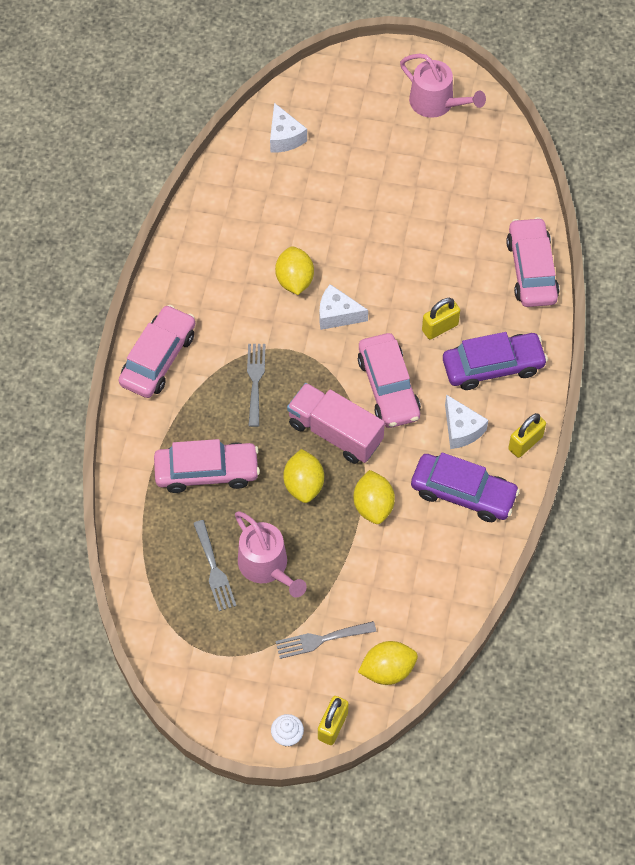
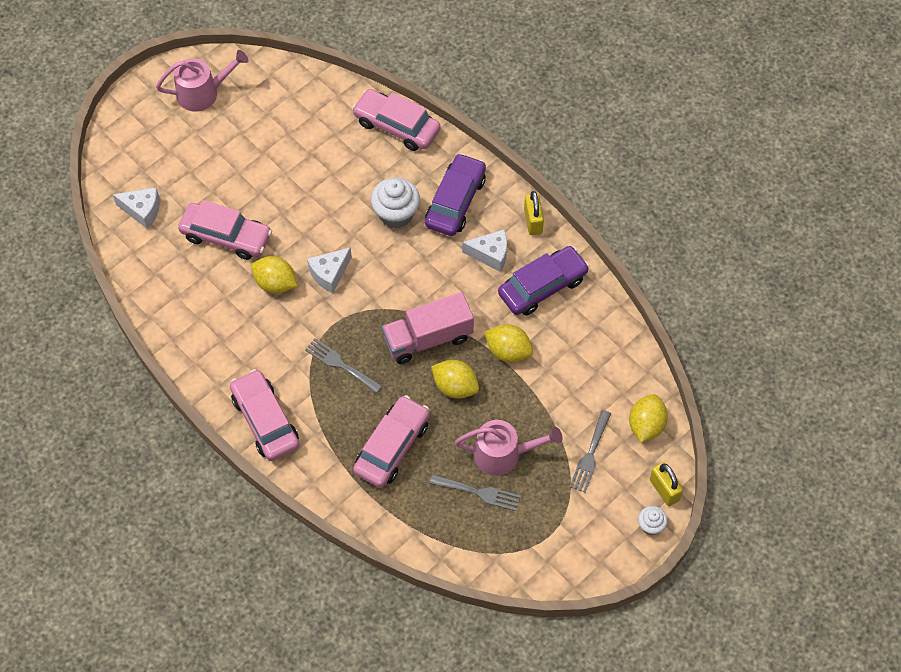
camera: 55 degrees left, 0 degrees up
pink car [358,333,421,428] -> pink car moved to [178,200,272,260]
yellow padlock [422,298,460,340] -> white cupcake [371,177,420,229]

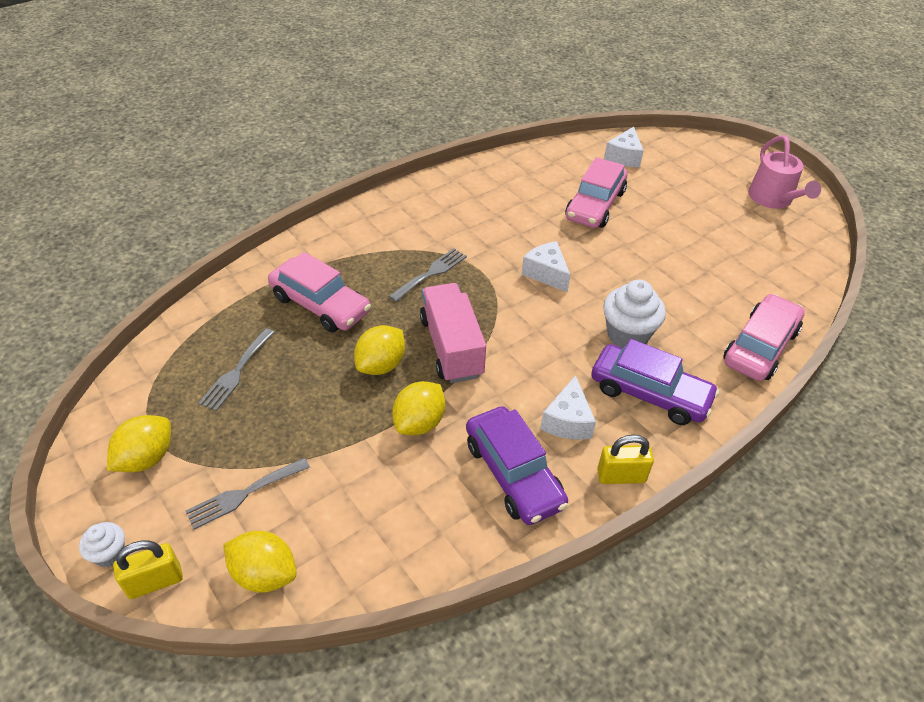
camera: 95 degrees right, 15 degrees down
pink car [230,369,299,461] -> none
yellow lemon [251,256,298,294] -> yellow lemon moved to [107,415,171,472]
pink watering can [455,420,562,476] -> none
grey fork [570,410,611,493] -> grey fork turned 60 degrees counterclockwise [185,458,310,530]

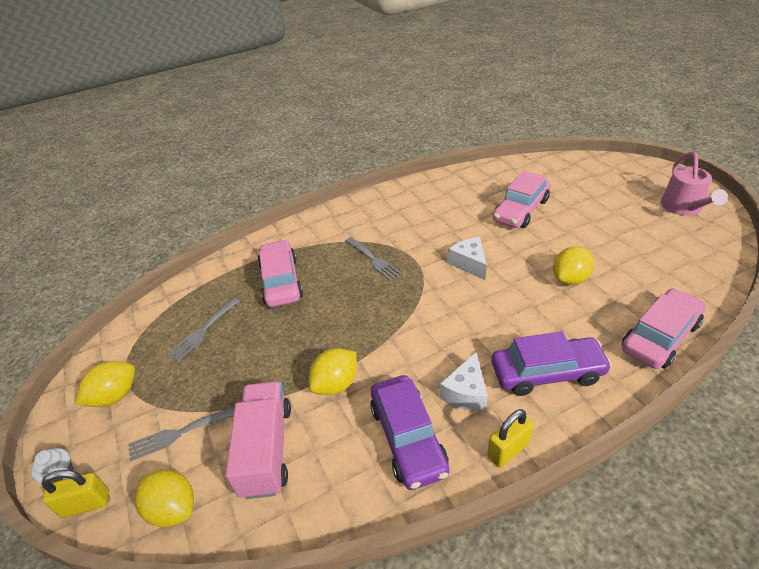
camera: 15 degrees right, 5 degrees down
pink car [268,252,371,332] -> pink car turned 150 degrees counterclockwise [258,240,303,307]
yellow lemon [354,325,405,375] -> yellow lemon moved to [553,246,594,285]
grey fork [389,248,467,302] -> grey fork turned 90 degrees clockwise [345,237,402,281]
pink truck [420,283,486,383] -> pink truck moved to [226,381,291,499]
purple car [591,339,719,425] -> purple car turned 45 degrees counterclockwise [491,331,612,396]
yellow padlock [597,435,654,484] -> yellow padlock turned 45 degrees counterclockwise [487,409,534,468]
white cupcake [603,280,666,348] -> none
white cheese [604,126,644,167] -> none

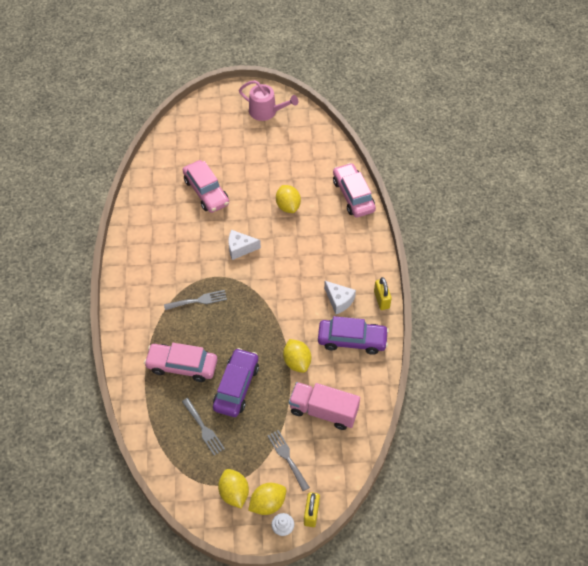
camera: 70 degrees left, 15 degrees up
grey fork [128,407,234,461] -> grey fork turned 150 degrees clockwise [267,430,310,491]
yellow lemon [135,470,194,527] -> yellow lemon moved to [248,483,286,515]
purple car [491,331,612,396] -> purple car moved to [213,348,259,417]

